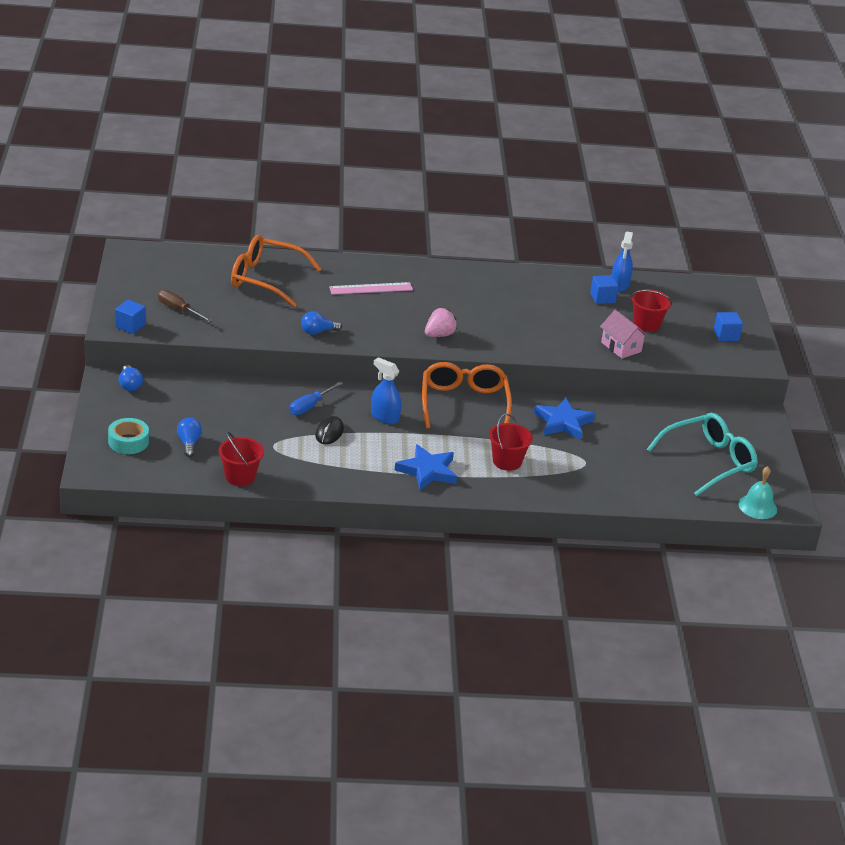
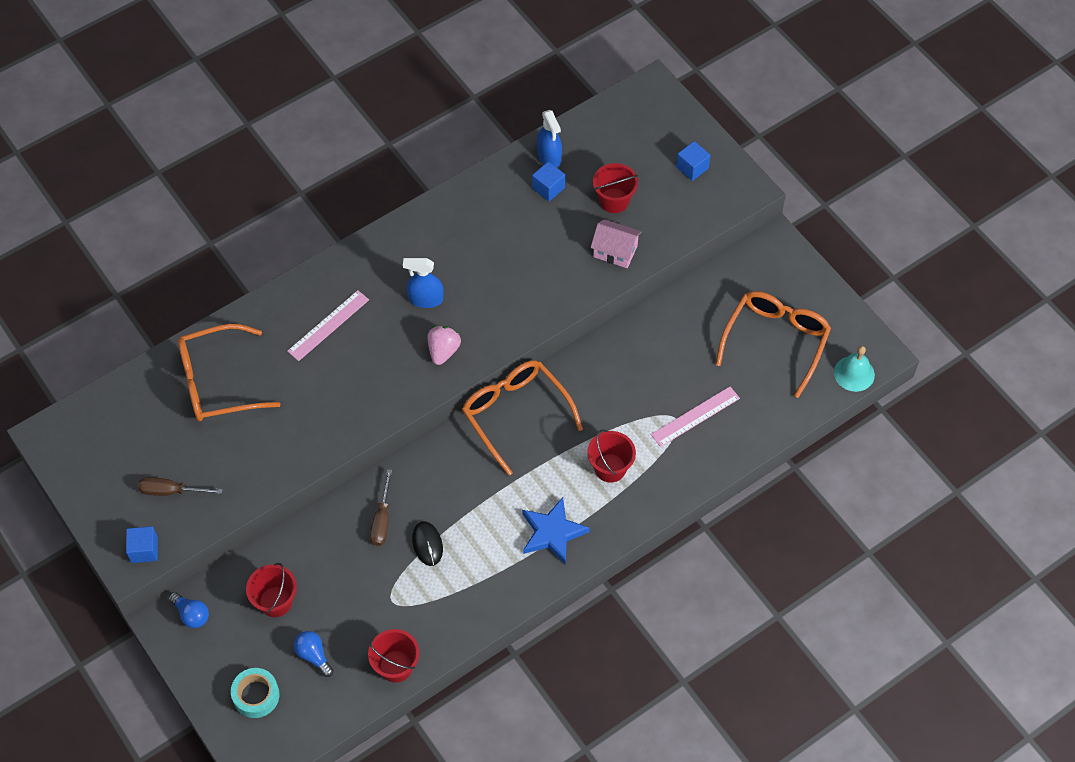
camera: 30 degrees left, 25 degrees up
blue screwdriver [290,381,343,415] -> brown screwdriver [370,469,392,546]
blue light bulb [301,311,342,335] -> none
blue spray bottle [371,357,401,424] -> blue spray bottle moved to [403,258,444,308]
blue star [534,398,595,440] -> none
turquoise glasses [646,413,758,496] -> orange glasses [716,291,831,398]
none -> red bucket [246,563,297,617]
none -> pink ruler [651,387,740,447]

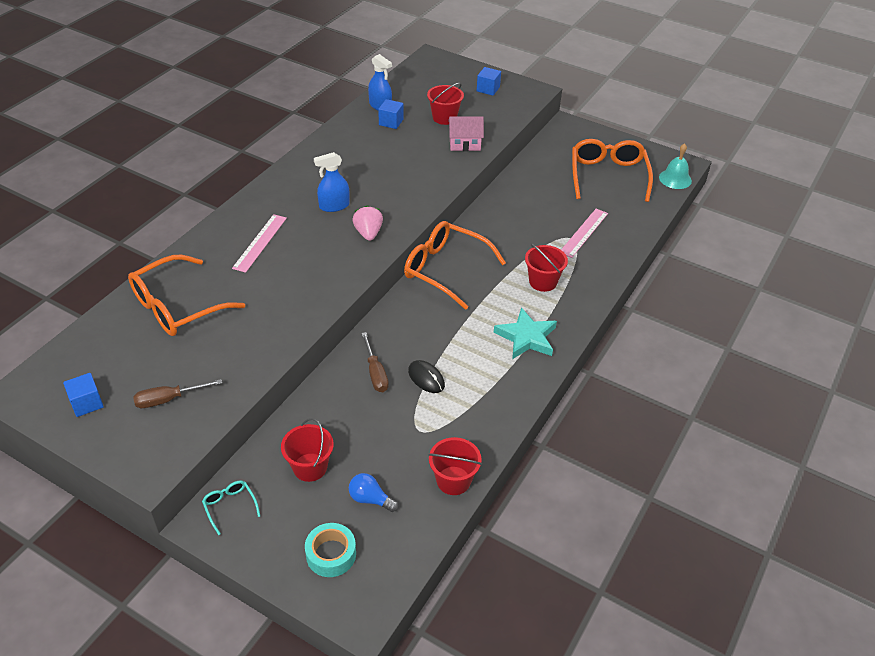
camera: 25 degrees left, 15 degrees down
blue cube [126,526,158,563] -> blue cube moved to [63,373,104,417]
blue light bulb [168,592,209,628] -> turquoise glasses [202,481,260,535]
blue star [522,497,590,564] -> turquoise star [494,307,557,359]

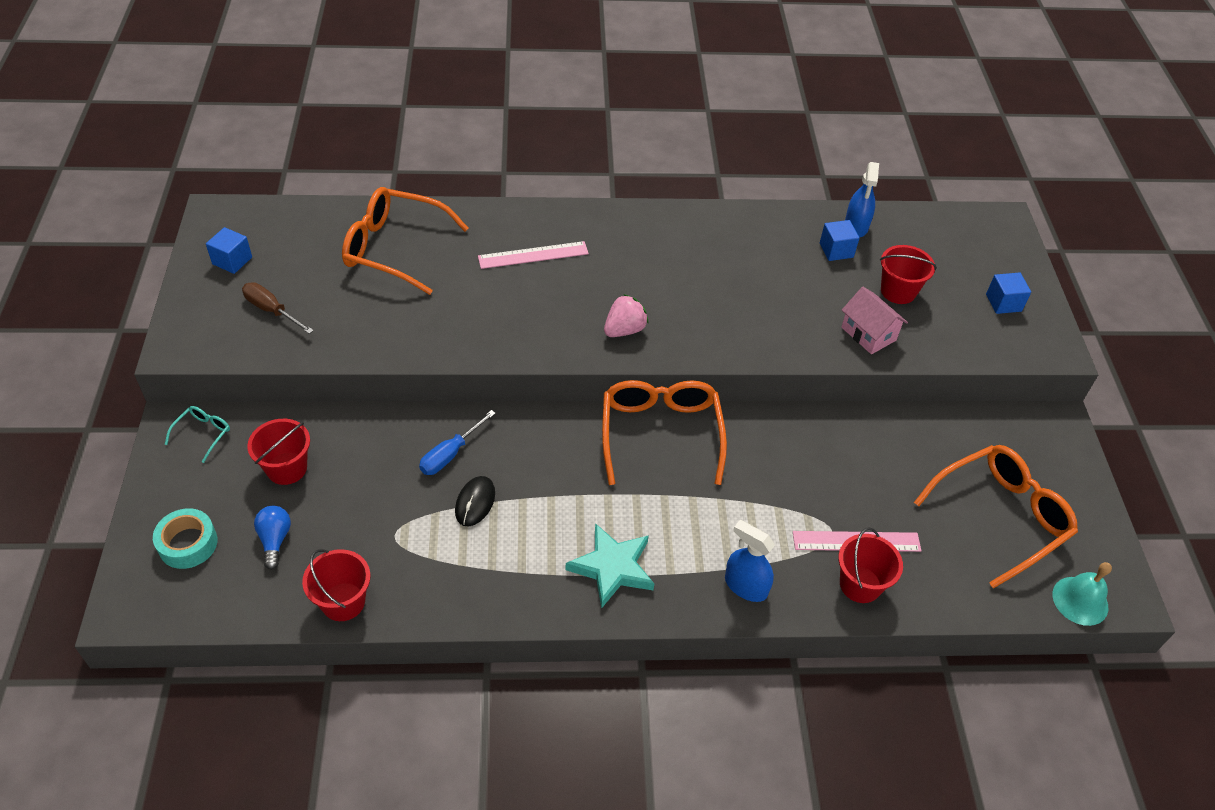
camera: 55 degrees right, 5 degrees up
blue spray bottle [314,152,350,212] -> blue spray bottle moved to [725,520,775,602]
brown screwdriver [361,332,389,392] -> blue screwdriver [419,410,496,475]
red bucket [525,243,568,292] -> red bucket moved to [838,527,903,603]

